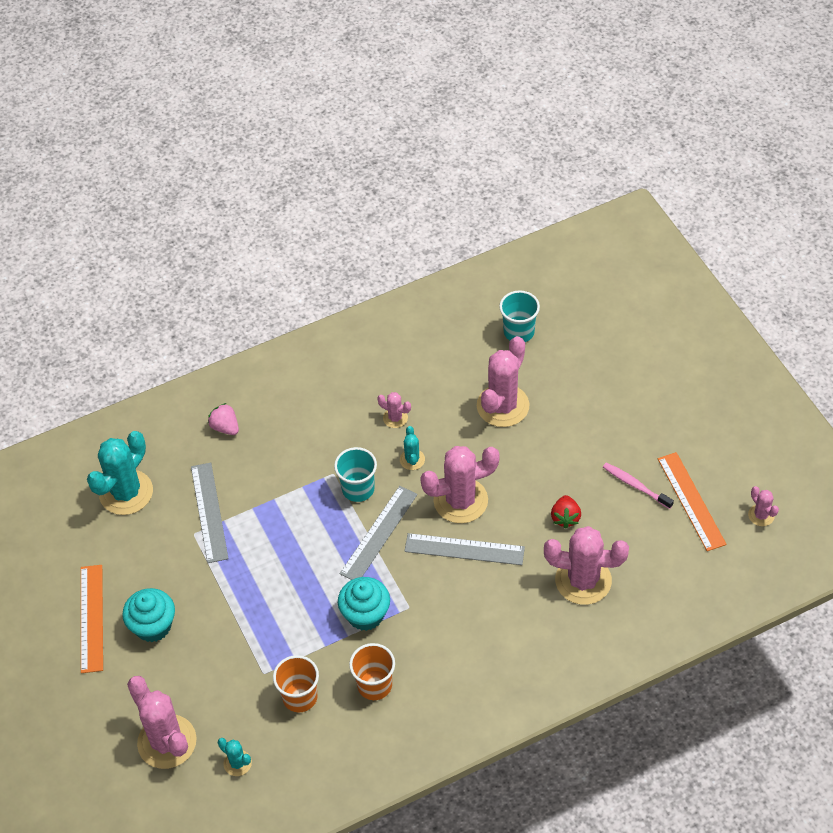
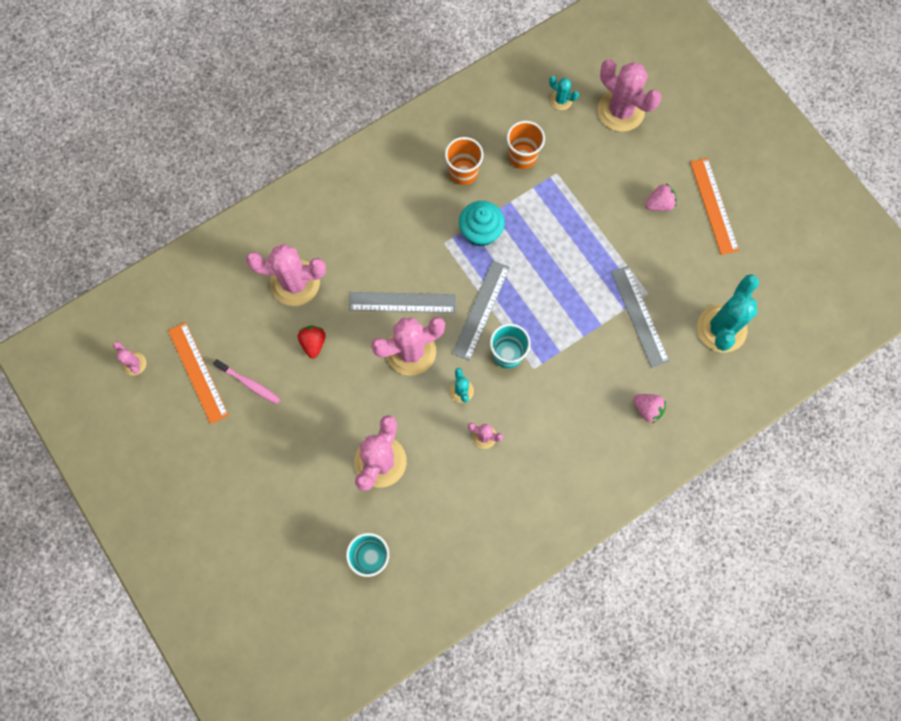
camera: 170 degrees right, 20 degrees up
turquoise cupcake [122,588,175,642] -> pink strawberry [645,184,677,211]

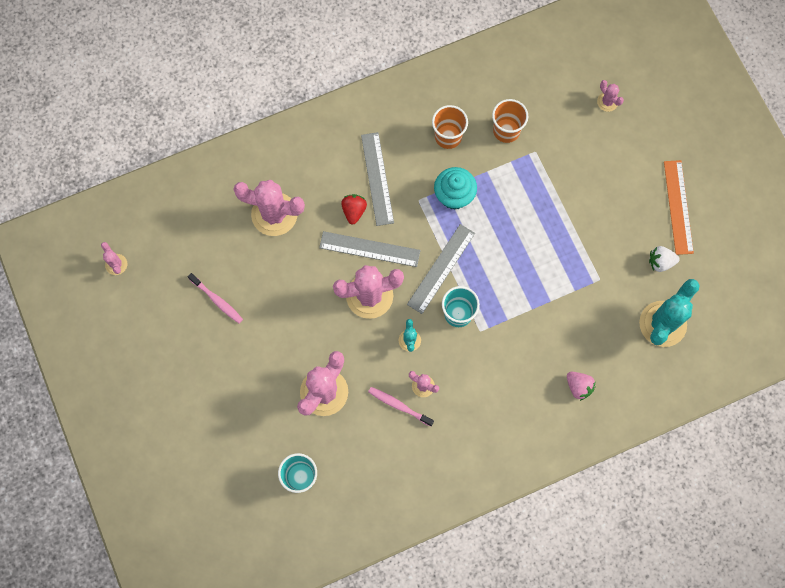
camera: 10 degrees right, 0 degrees up
orange ruler [168,322,229,424] -> none
red strawberry [298,326,326,359] -> red strawberry moved to [341,194,367,225]
turquoise cactus [549,76,579,110] -> none
pink cactus [598,59,662,132] -> pink cactus [597,80,624,112], size x0.47
grey ruler [611,266,669,368] -> grey ruler moved to [361,132,394,226]
pink strawberry [645,184,677,211] -> none
none -> pink toothbrush [368,387,434,427]
none -> white strawberry [649,246,680,272]

